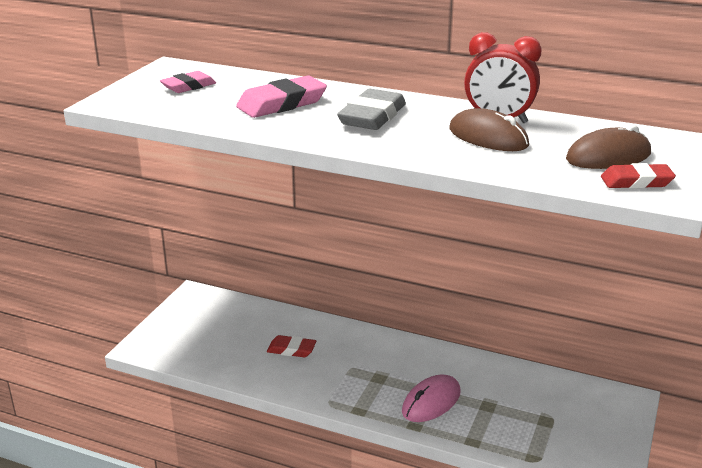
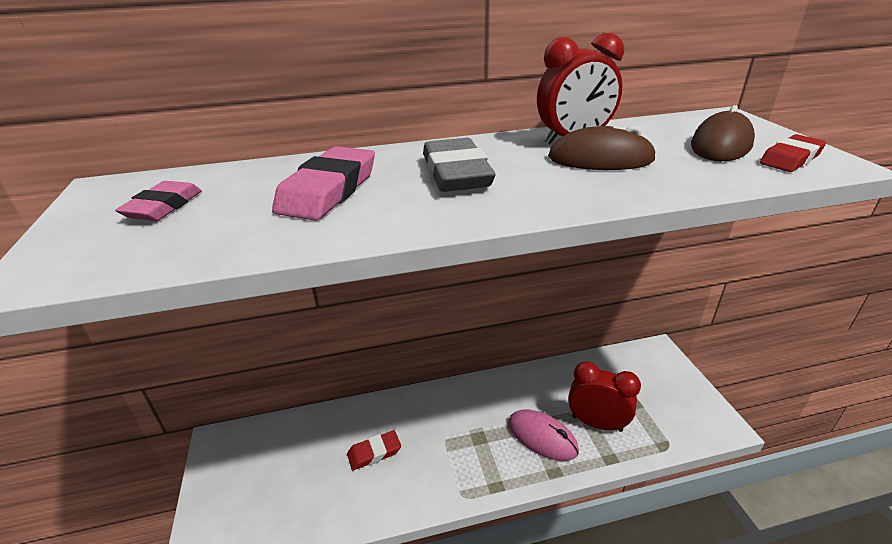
camera: 35 degrees left, 5 degrees up
pink mouse [402,374,460,422] -> pink mouse turned 60 degrees counterclockwise [508,409,579,461]
none -> red clock [568,361,641,432]

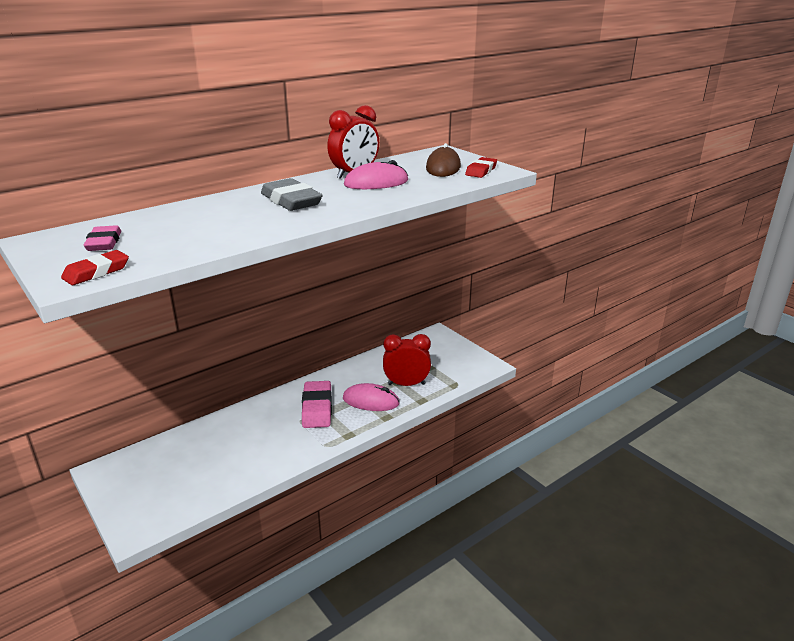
camera: 25 degrees left, 5 degrees down
pink eraser [272,146,375,220] -> pink eraser moved to [302,381,332,428]
red eraser [347,430,401,470] -> red eraser moved to [61,250,129,285]
brown mouse [548,125,656,170] -> pink mouse [344,160,408,189]

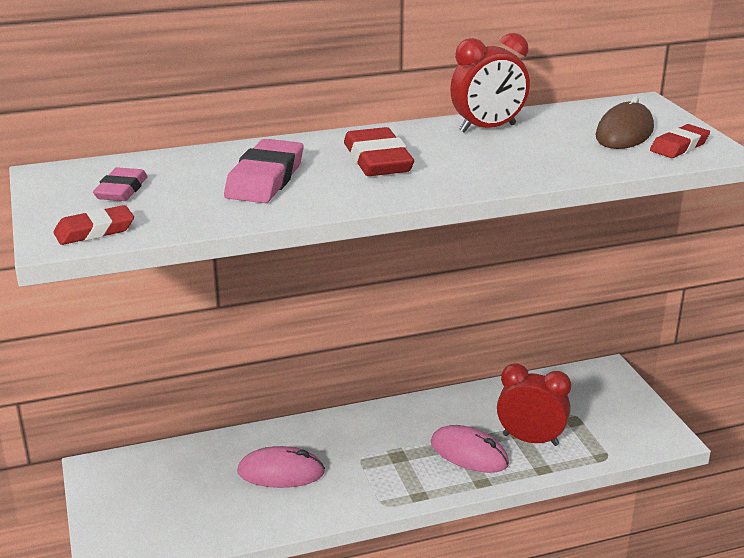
camera: 20 degrees right, 0 degrees up
grey eraser [261,178,322,211] -> red eraser [344,127,414,176]
pink eraser [302,381,332,428] -> pink eraser moved to [224,139,303,203]
pink mouse [344,160,408,189] -> pink mouse moved to [237,446,325,488]

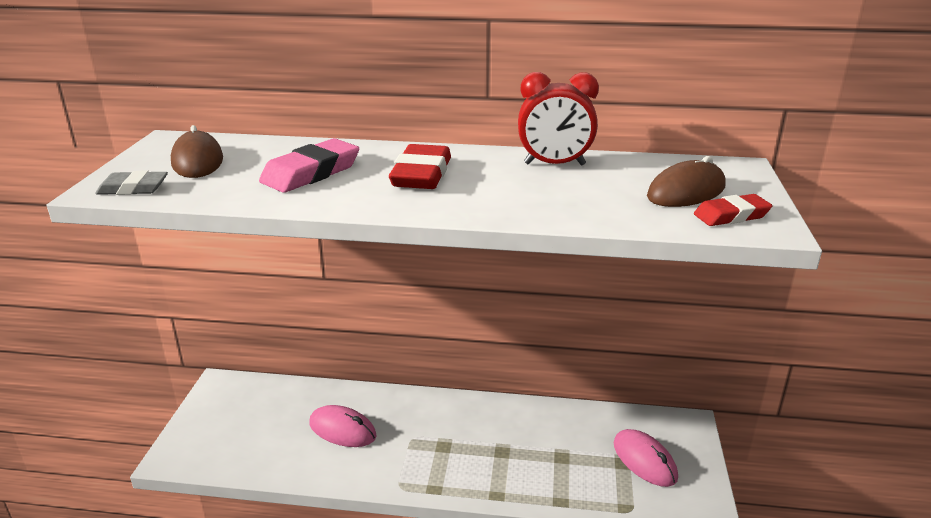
camera: 25 degrees right, 0 degrees up
red eraser [53,205,134,245] -> grey eraser [95,171,168,195]
pink eraser [93,167,148,201] -> brown mouse [171,125,223,178]
pink mouse [431,425,509,473] -> pink mouse moved to [614,429,678,487]
red clock [497,363,571,446] -> none

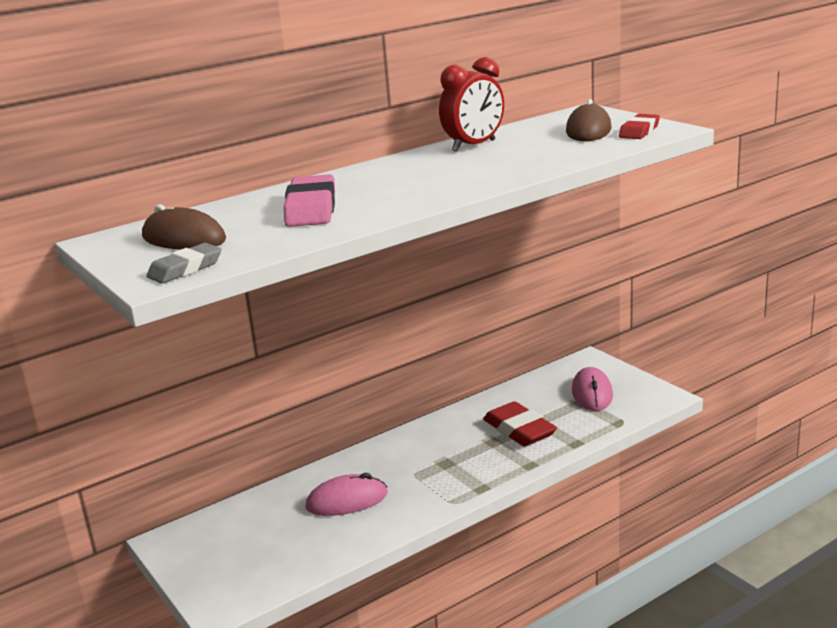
camera: 40 degrees left, 5 degrees down
red eraser [389,144,451,189] -> red eraser moved to [483,401,557,446]
pink mouse [614,429,678,487] -> pink mouse turned 75 degrees clockwise [572,367,613,411]

